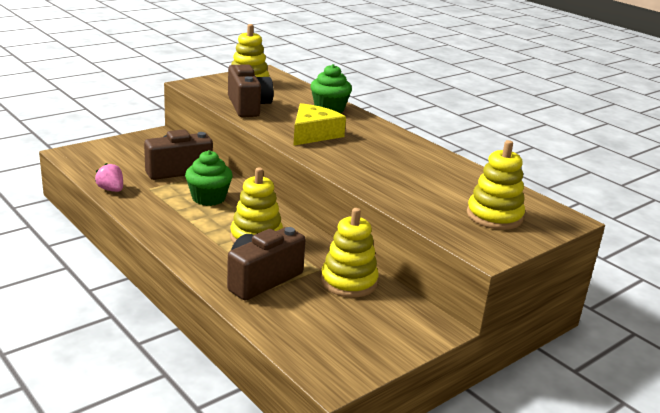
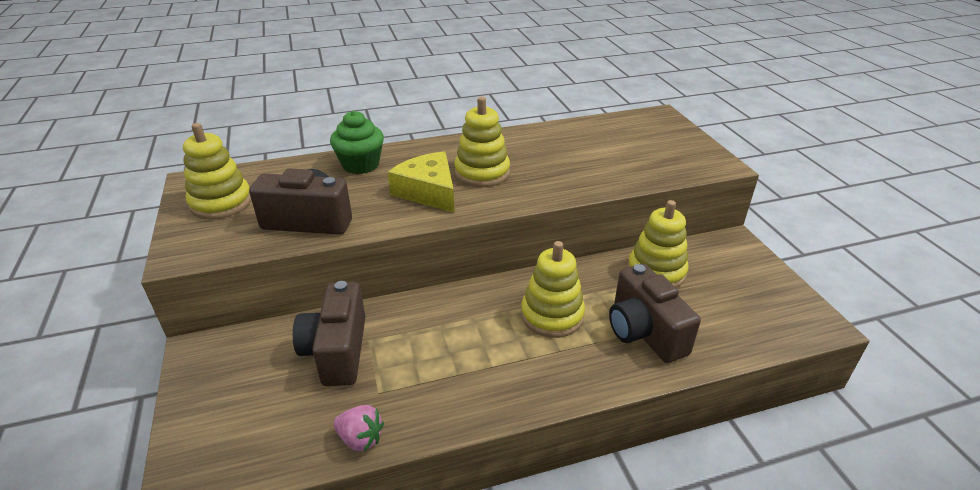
camera: 65 degrees left, 10 degrees up
pink strawberry [95,163,123,192] -> pink strawberry turned 135 degrees counterclockwise [333,405,384,452]
green cupcake [185,150,233,206] -> none
yellow stacking toy [467,140,525,230] -> yellow stacking toy moved to [454,97,510,187]

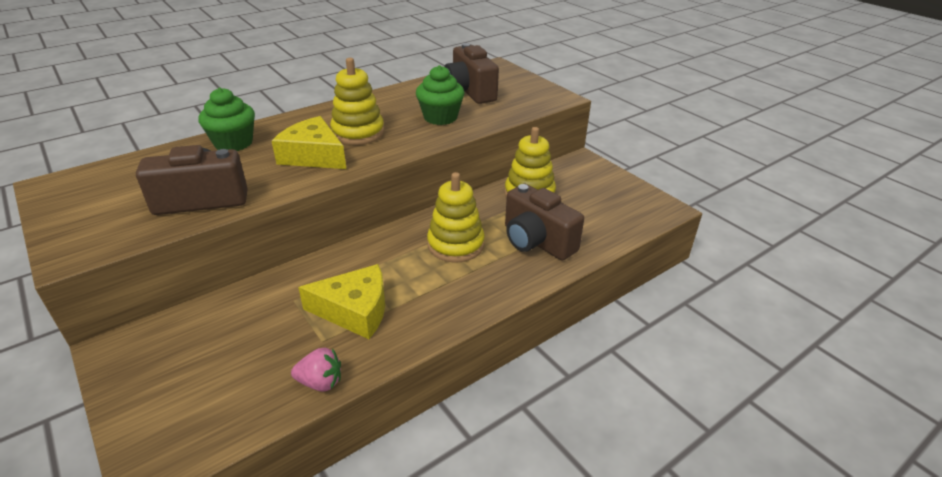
camera: 20 degrees left, 0 degrees up
yellow stacking toy [183,123,251,219] -> none
brown camera [293,281,365,386] -> brown camera moved to [444,43,499,104]
none -> yellow cheese [298,264,385,339]
none -> green cupcake [416,65,465,125]

